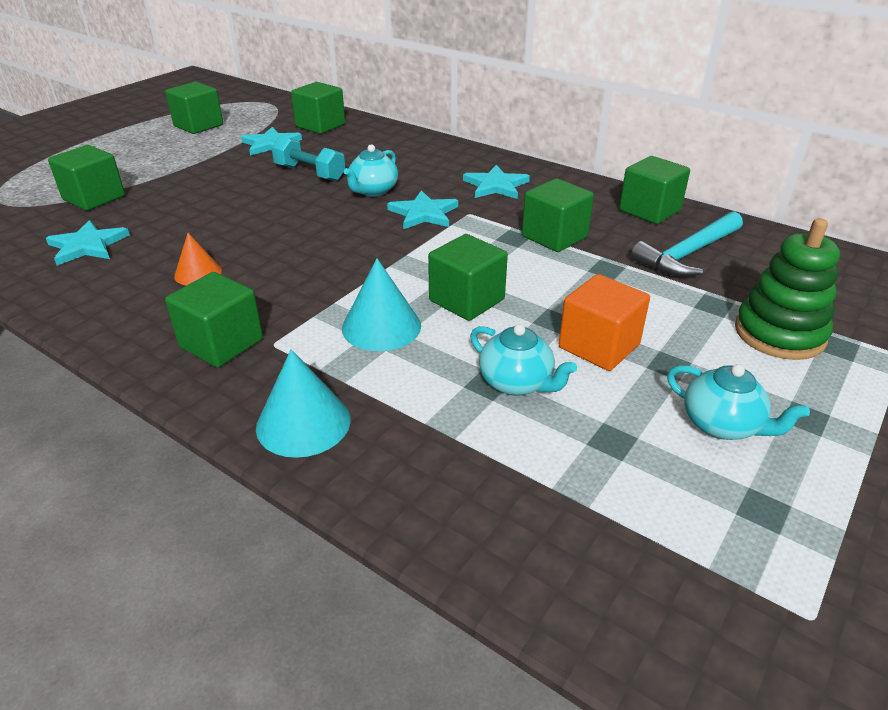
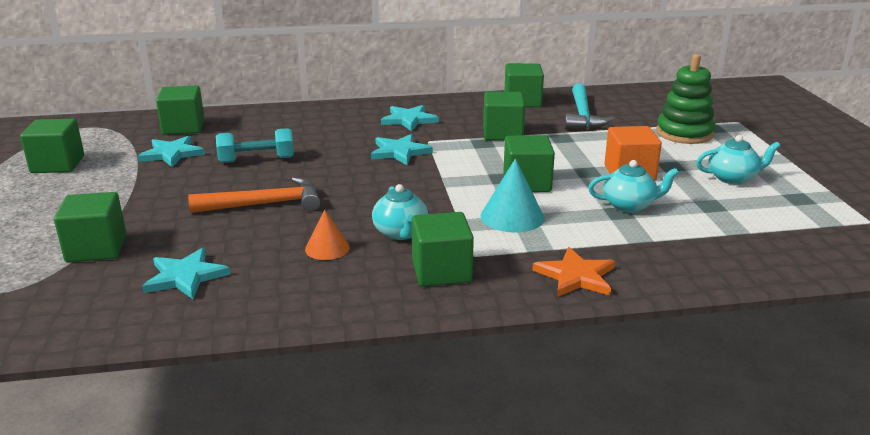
camera: 45 degrees left, 10 degrees down
turquoise cone [256,349,351,458] -> orange star [532,247,615,297]
turquoise teapot [344,144,398,196] -> turquoise teapot moved to [372,184,428,240]
none -> orange hammer [188,177,320,213]

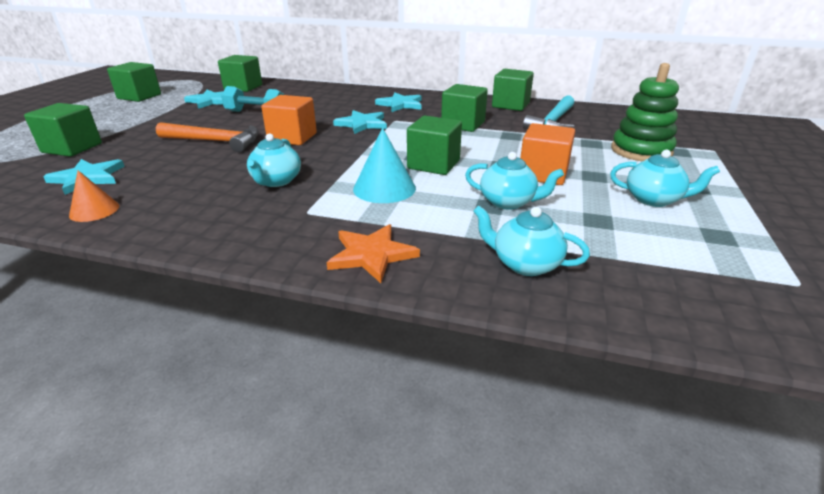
camera: 25 degrees right, 5 degrees up
orange cone [305,209,350,260] -> orange cone moved to [69,170,119,222]
green cube [412,212,474,287] -> none
none -> orange cube [261,95,317,145]
none -> turquoise teapot [473,205,590,276]

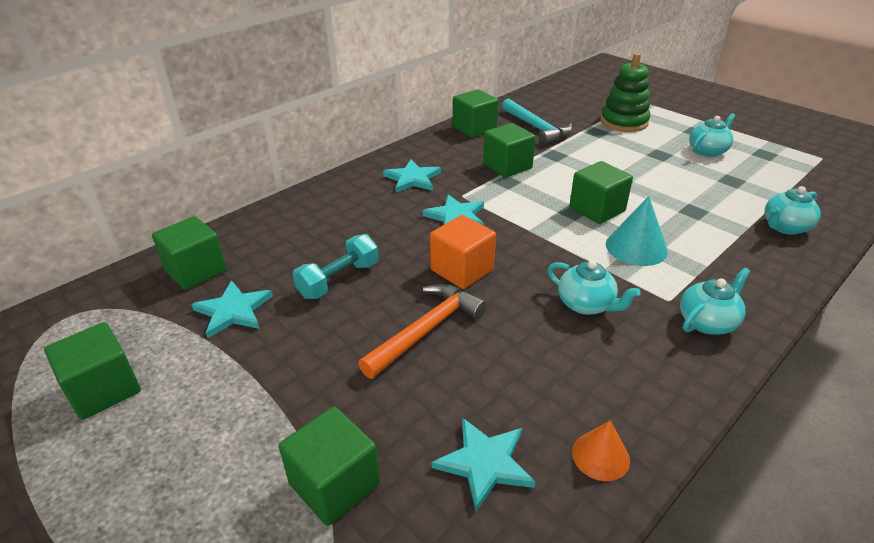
camera: 60 degrees left, 5 degrees up
orange star [327,224,420,283] -> none
turquoise teapot [465,152,564,210] -> turquoise teapot moved to [680,268,750,335]
orange cube [520,123,575,185] -> none

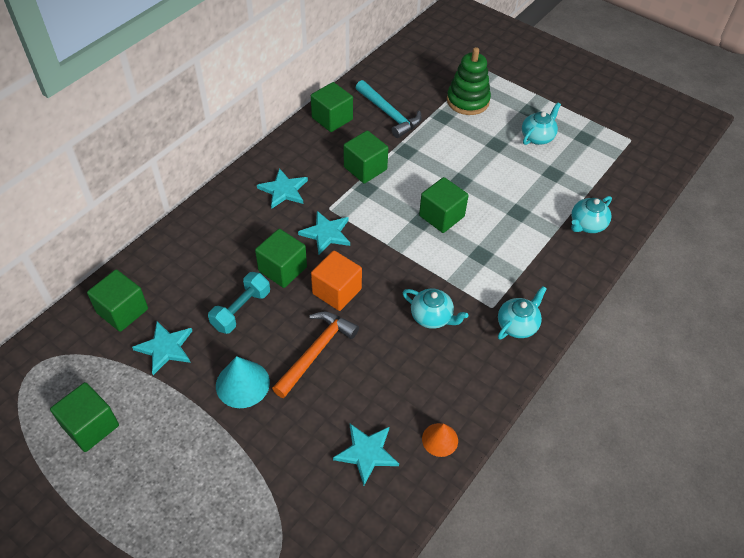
camera: 10 degrees left, 15 degrees up
green cube [279,406,380,526] -> green cube moved to [255,229,307,288]
turquoise cone [606,196,668,266] -> turquoise cone moved to [216,356,270,408]

